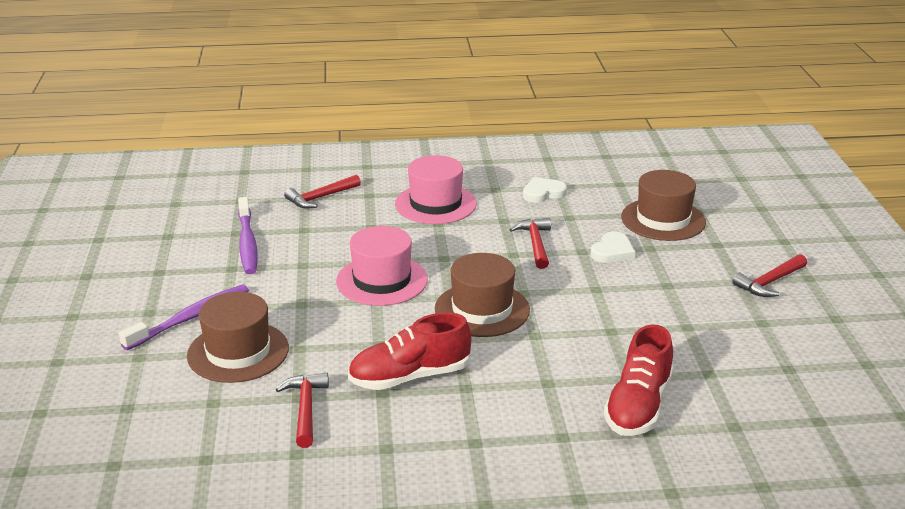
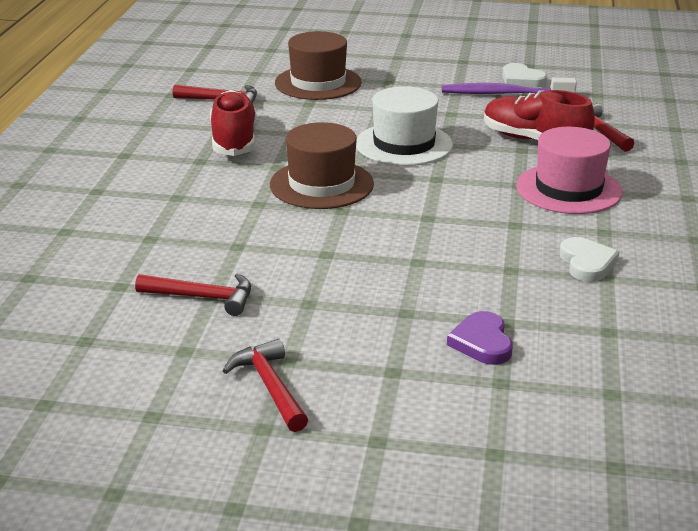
camera: 105 degrees right, 0 degrees up
purple toothbrush [119,284,249,350] -> none
pink hat [336,226,428,306] -> white hat [356,86,453,166]
red hammer [509,218,551,269] -> red hammer moved to [135,273,251,316]
white heart [590,232,635,263] -> white heart moved to [502,63,547,88]
red shoe [604,324,673,436] -> red shoe moved to [484,90,595,140]
brown hat [621,170,706,241] -> purple heart [447,311,513,365]

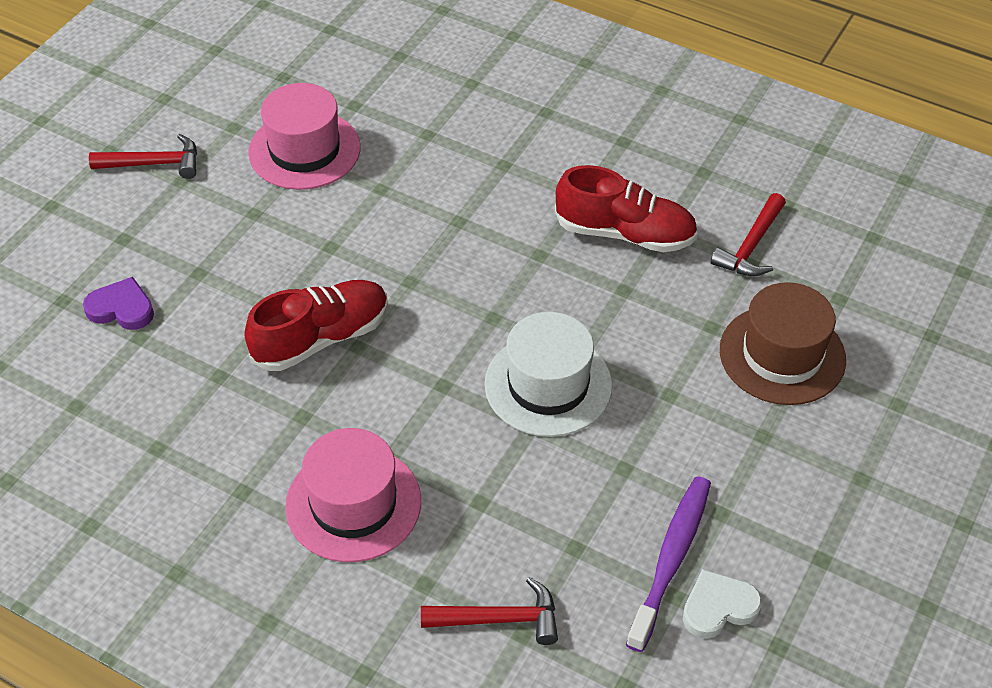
camera: 110 degrees right, 20 degrees up
red hammer [135,273,251,316] -> pink hat [248,83,361,190]
brown hat [270,122,374,209] -> none
red shoe [484,90,595,140] -> red shoe moved to [244,280,388,371]
white heart [559,237,619,282] -> none

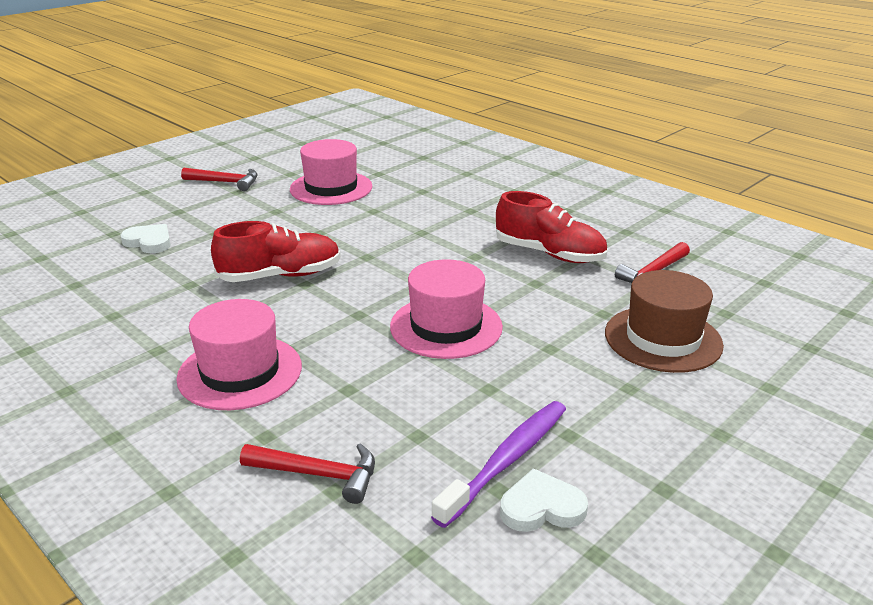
camera: 15 degrees right, 20 degrees down
purple heart [83,277,154,330] -> white heart [121,224,171,253]
white hat [484,312,612,437] -> pink hat [390,259,503,359]

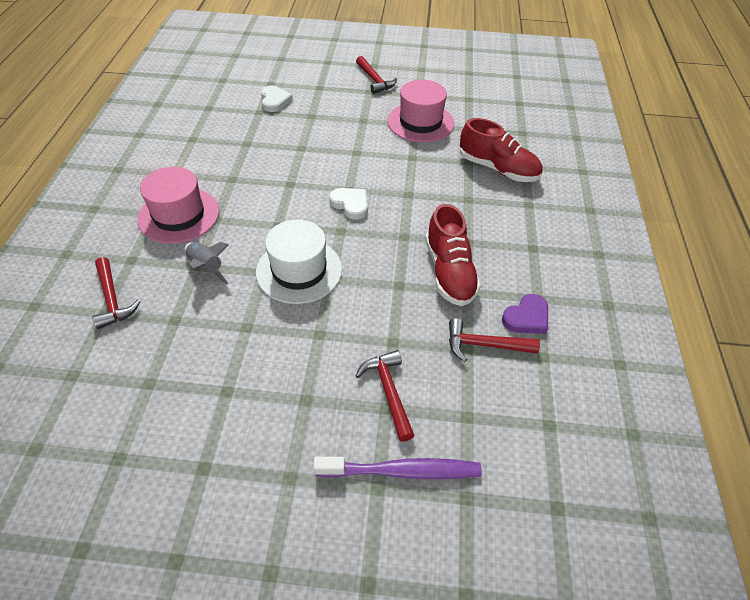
camera: 50 degrees right, 20 degrees up
red shoe [211,221,341,282] -> red shoe moved to [460,118,543,182]
pink hat [390,259,503,359] -> white hat [256,220,342,304]
purple toothbrush [431,401,566,528] -> purple toothbrush moved to [313,457,482,479]
white heart [500,468,588,532] -> white heart moved to [329,188,368,220]
brown hat [605,270,724,373] -> red hammer [356,350,415,442]
none -> grey rocket [185,242,229,284]
none -> purple heart [502,294,548,334]

